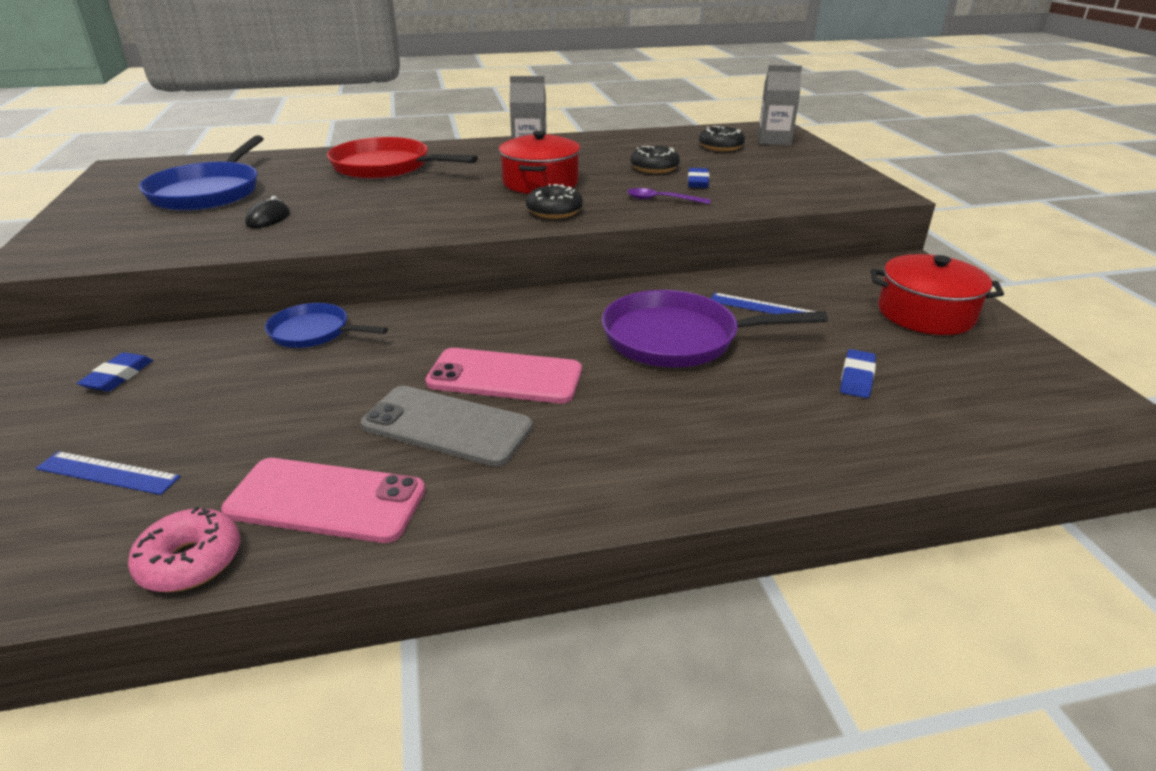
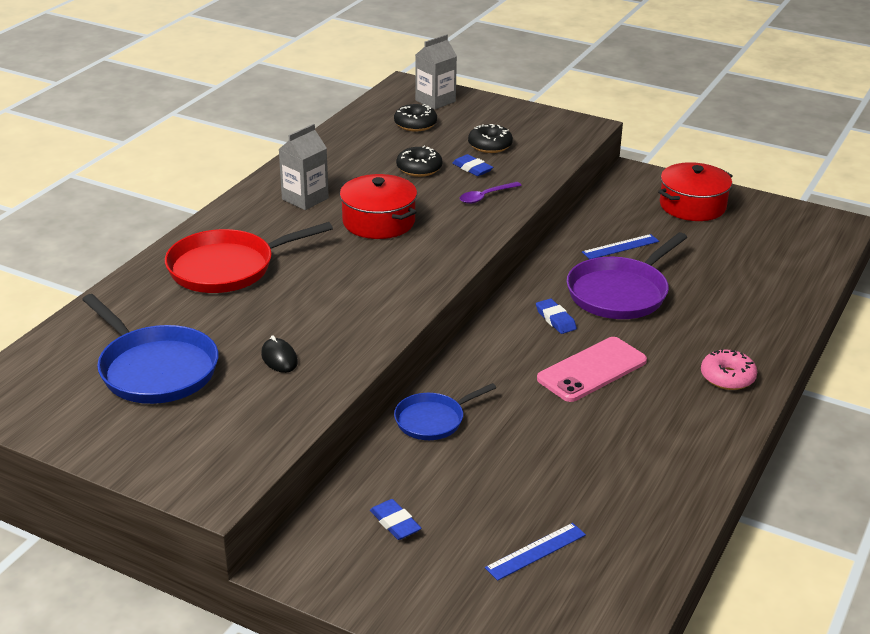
camera: 50 degrees left, 0 degrees up
pink donut [128,507,240,592] -> pink donut moved to [701,349,757,390]
pink phone [221,458,425,543] -> none
grey phone [361,386,533,467] -> none
black donut [526,184,583,219] -> black donut moved to [468,124,513,153]
blue eraser [840,349,876,398] -> blue eraser moved to [536,299,577,334]

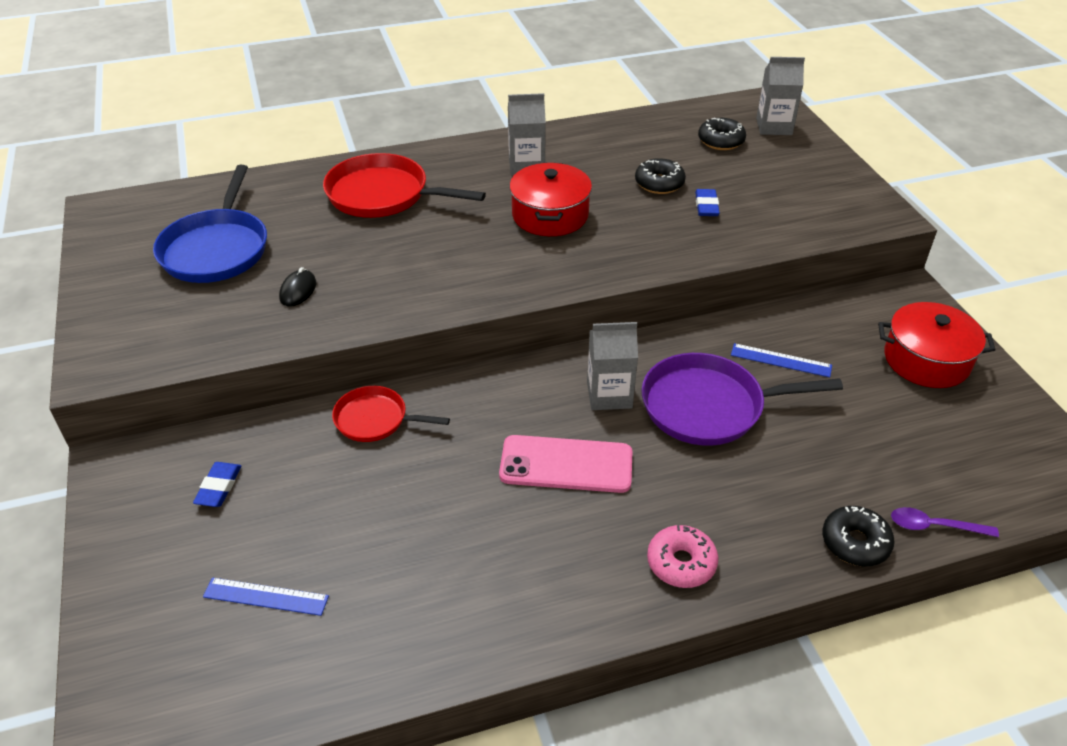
camera: 45 degrees right, 10 degrees up
blue pan [394,383,496,440] -> red pan [332,386,450,442]
purple spoon [460,182,522,204] -> purple spoon moved to [891,507,999,537]
black donut [468,124,513,153] -> black donut moved to [822,506,895,566]
blue eraser [536,299,577,334] -> grey carton [587,322,638,410]

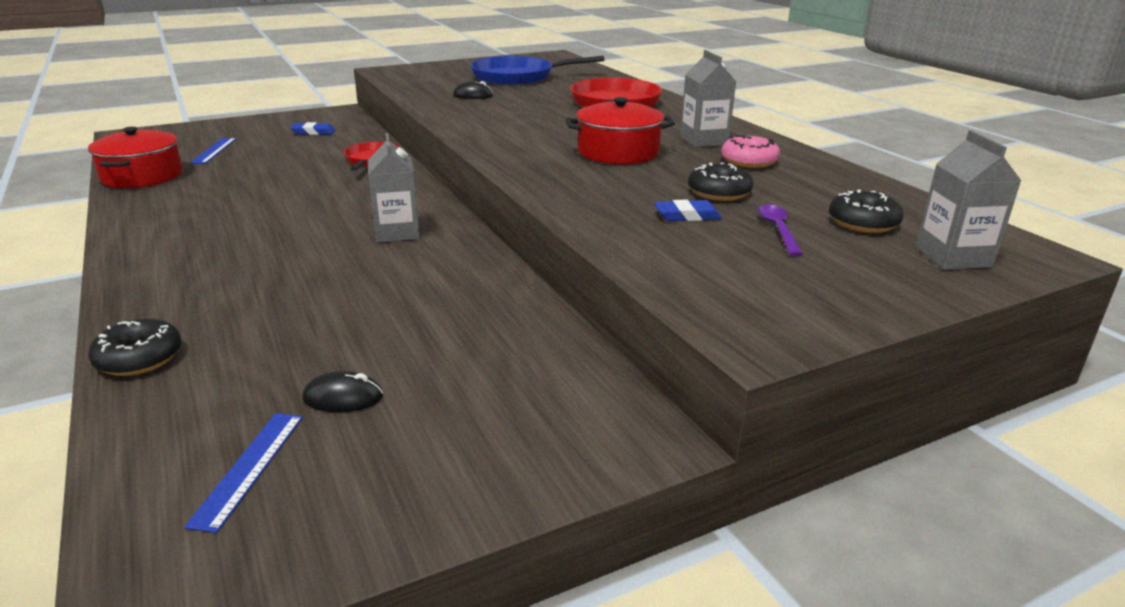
camera: 80 degrees right, 15 degrees down
pink phone [499,435,633,493] -> none
purple pan [641,353,843,446] -> none
pink donut [647,525,719,588] -> pink donut moved to [721,135,780,168]
blue ruler [731,343,832,377] -> blue ruler moved to [184,413,303,533]
red pot [878,302,995,388] -> red pot moved to [88,127,183,188]
purple spoon [891,507,999,537] -> purple spoon moved to [758,205,803,256]
none -> black mouse [302,371,383,412]

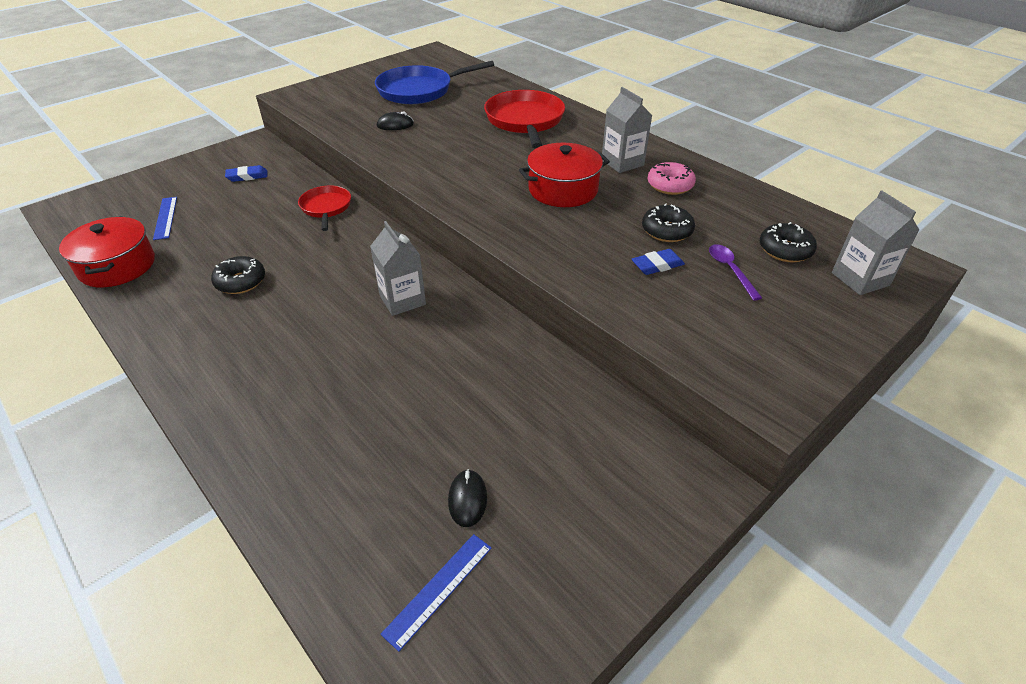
camera: 15 degrees left, 15 degrees up
black donut [88,319,181,376] -> black donut moved to [211,256,265,294]
blue ruler [184,413,303,533] -> blue ruler turned 45 degrees clockwise [381,534,491,652]
black mouse [302,371,383,412] -> black mouse turned 75 degrees counterclockwise [448,469,487,527]

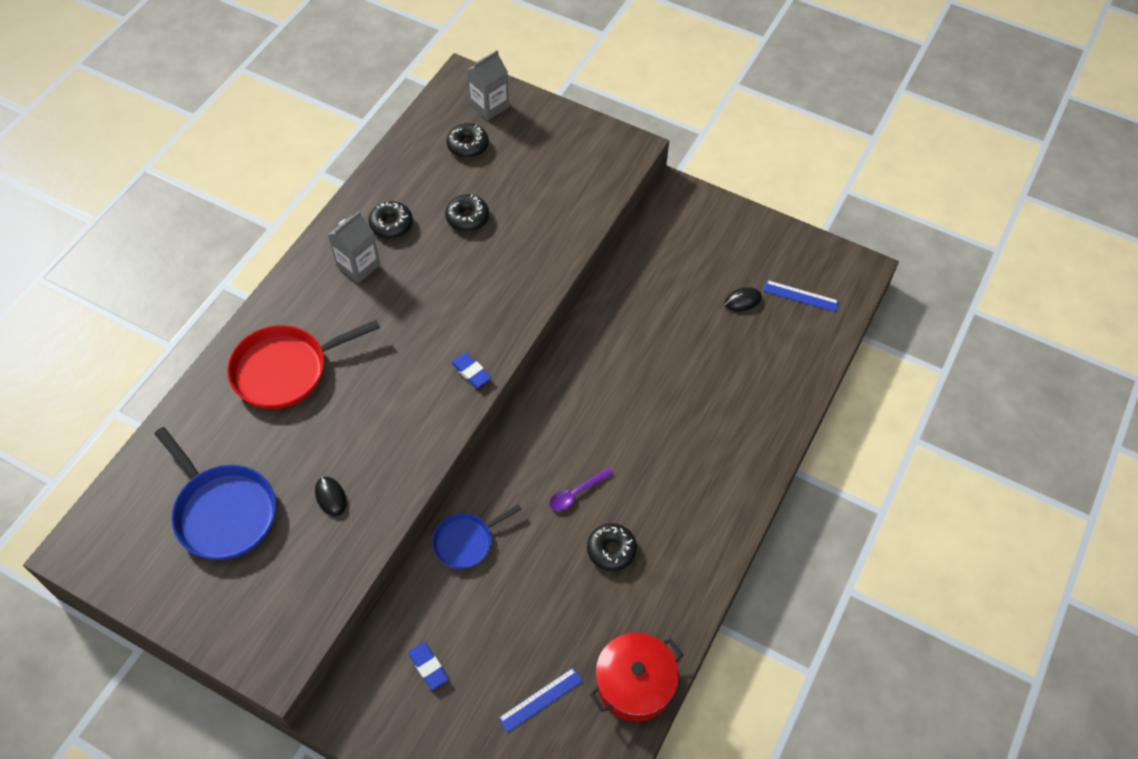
camera: 110 degrees left, 15 degrees up
red pan [298,185,351,231] -> blue pan [432,504,522,569]
grey carton [370,221,426,316] -> none
red pot [519,143,610,207] -> none
blue eraser [632,249,685,275] -> blue eraser moved to [451,353,491,388]
pink donut [648,162,696,195] -> black donut [368,201,413,239]
purple spoon [709,244,762,301] -> purple spoon moved to [550,467,613,511]

